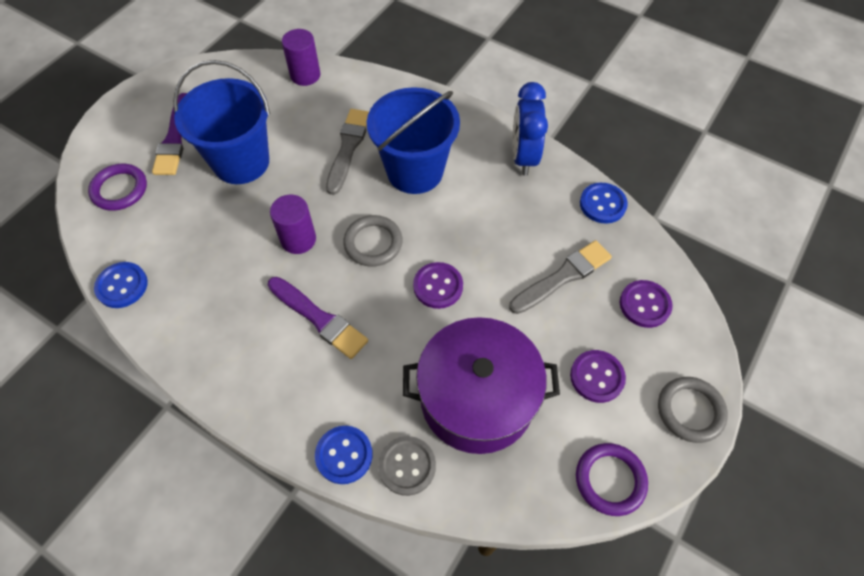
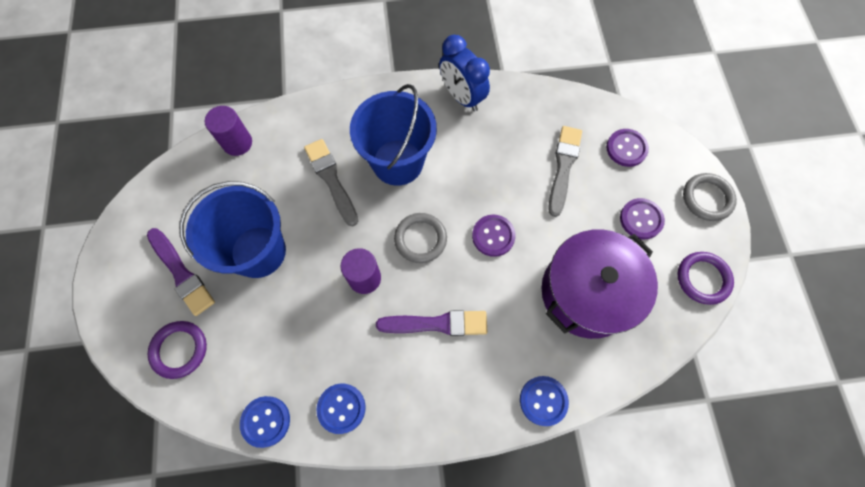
camera: 40 degrees left, 10 degrees up
grey button [378,436,436,496] -> none
blue button [580,183,628,224] -> blue button moved to [316,383,366,434]

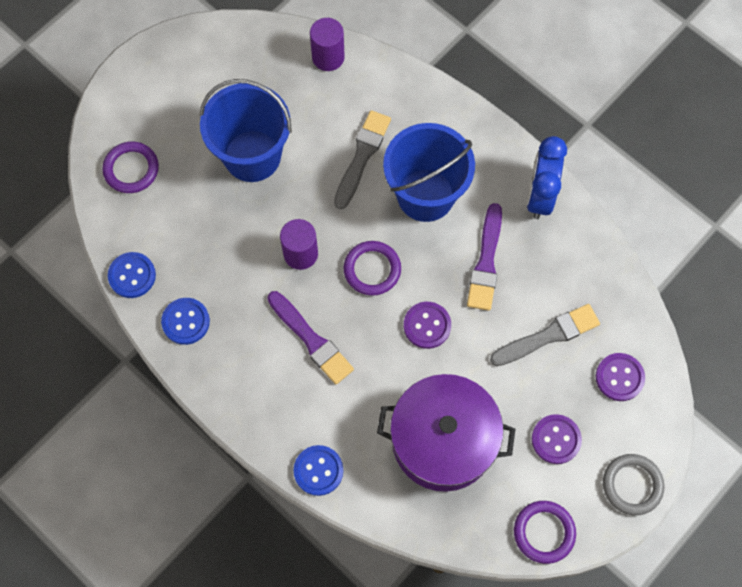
camera: 50 degrees right, 0 degrees up
purple brush [147,228,215,316] -> purple brush moved to [467,203,502,311]
grey ring [394,213,447,263] -> purple ring [344,241,401,296]

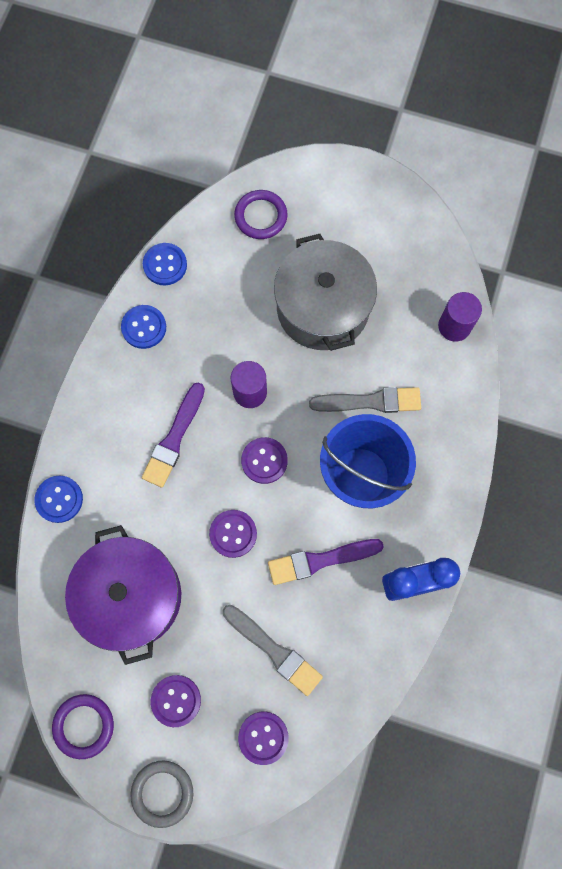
camera: 65 degrees right, 5 degrees up
blue bucket [200,79,292,182] -> grey pot [274,234,377,351]
purple ring [344,241,401,296] -> purple button [241,437,288,484]

